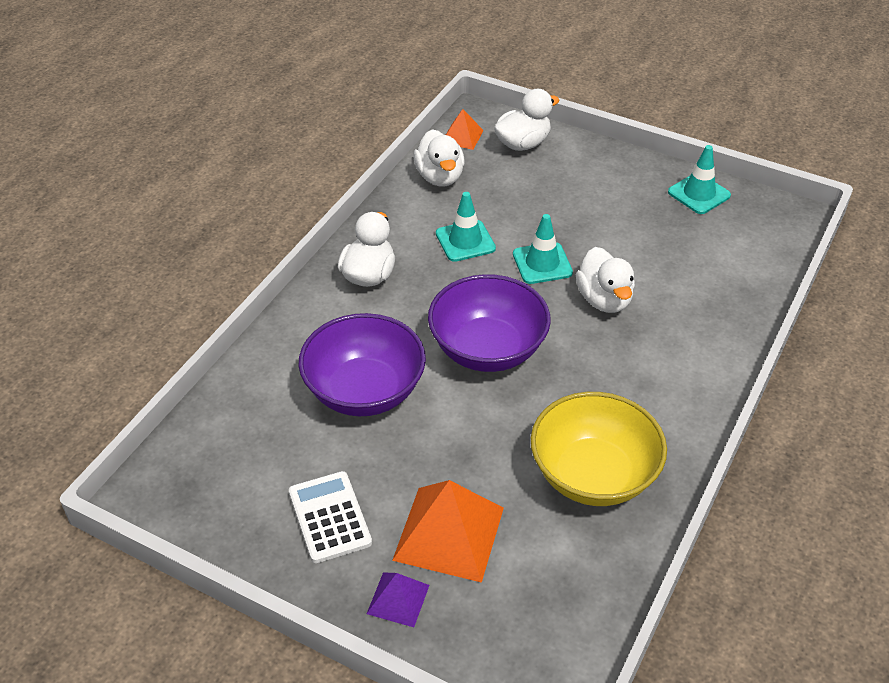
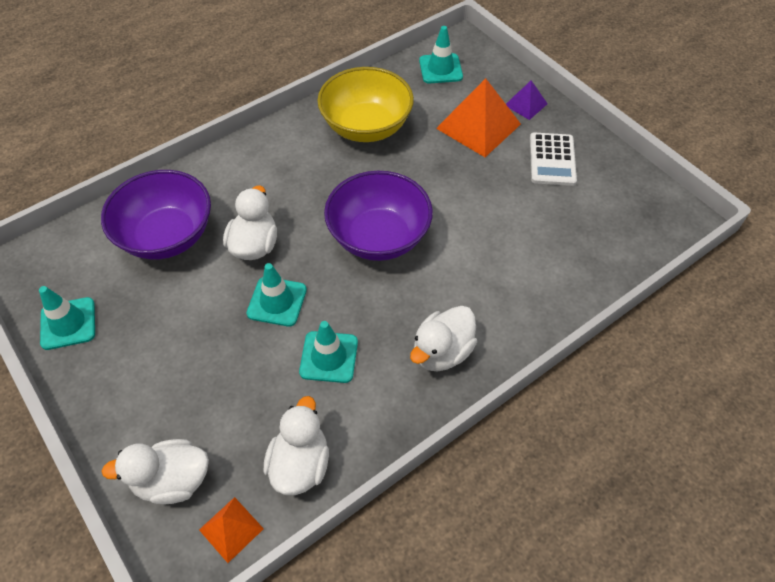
camera: 155 degrees left, 10 degrees up
purple bowl [299,313,426,416] -> purple bowl moved to [101,170,211,260]
none -> turquoise traffic cone [419,26,463,84]

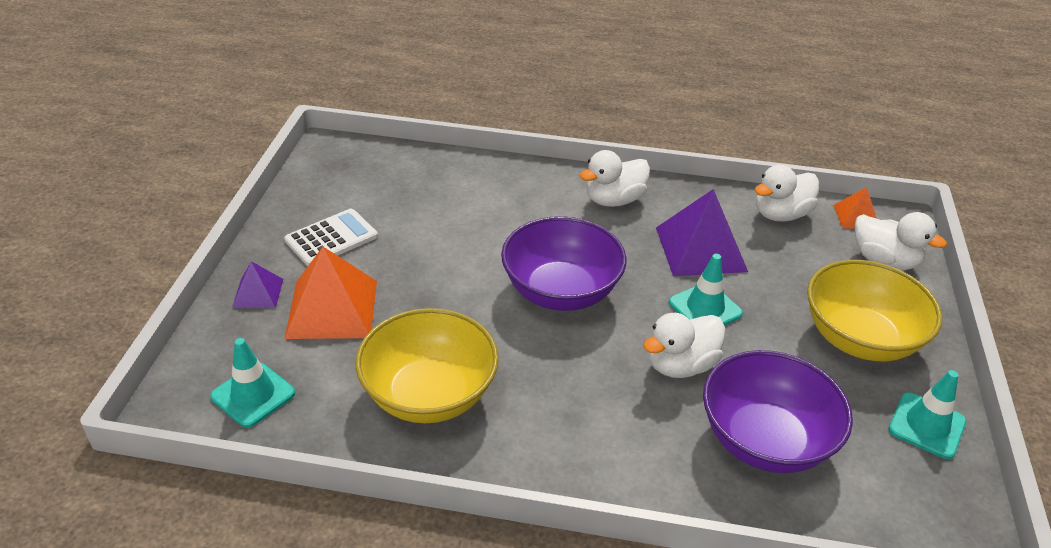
camera: 135 degrees left, 15 degrees down
turquoise traffic cone [299,321,358,383] -> purple pyramid [656,189,748,276]
white duck [410,306,477,372] -> white duck turned 150 degrees clockwise [580,150,650,207]
none -> yellow bowl [807,260,942,361]

